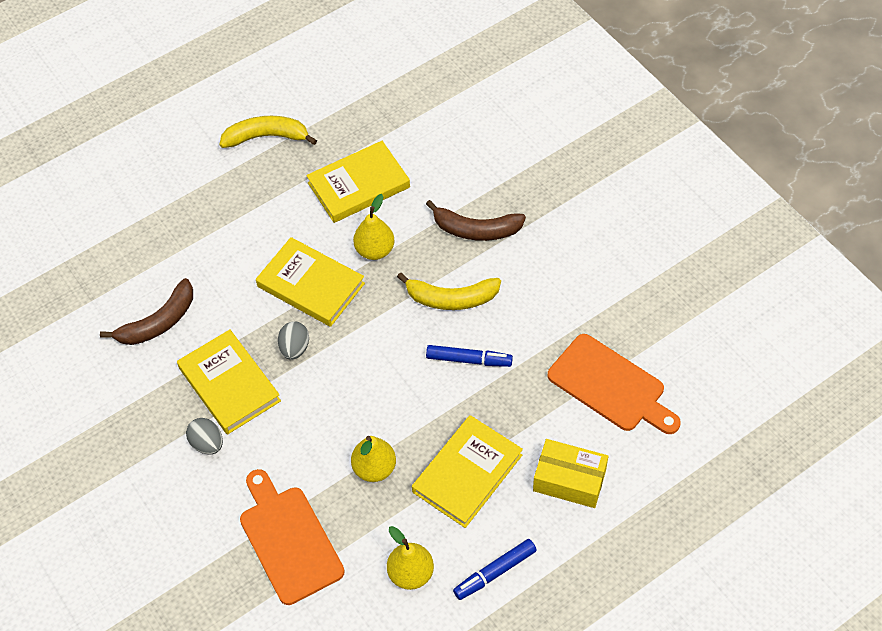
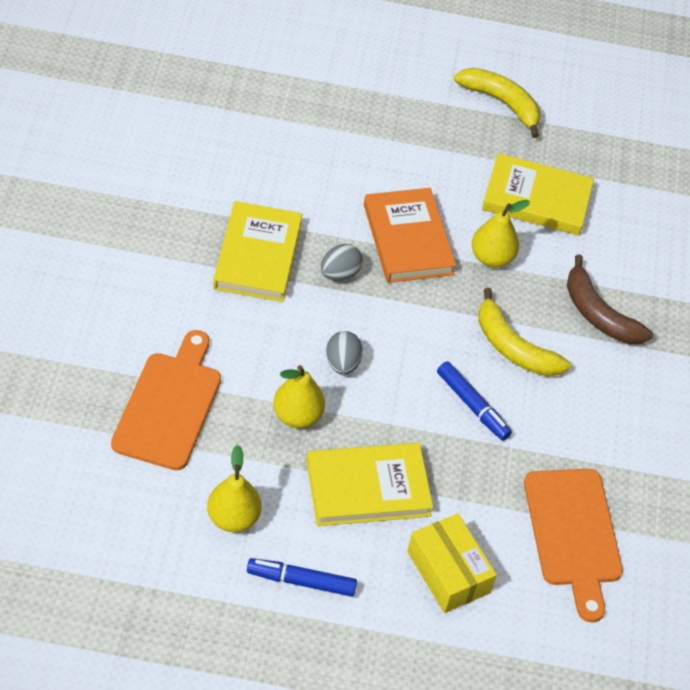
camera: 35 degrees right, 5 degrees down
brown banana [100,278,193,345] -> none
grey egg [186,418,223,455] -> grey egg moved to [326,331,363,375]
yellow book [256,237,365,327] -> orange book [364,188,456,283]

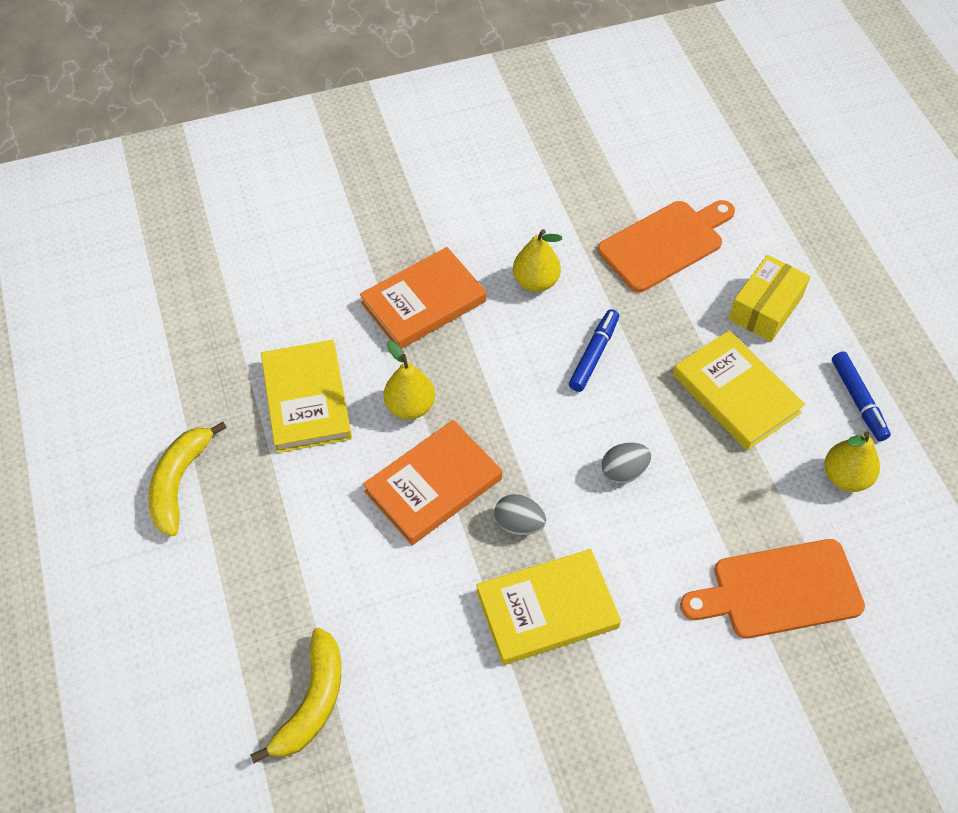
camera: 110 degrees left, 5 degrees up
yellow pear [273,365,325,428] -> yellow pear moved to [513,229,562,292]
yellow banana [479,288,571,376] -> yellow banana moved to [250,628,341,763]
brown banana [567,254,653,344] -> orange book [360,247,486,349]

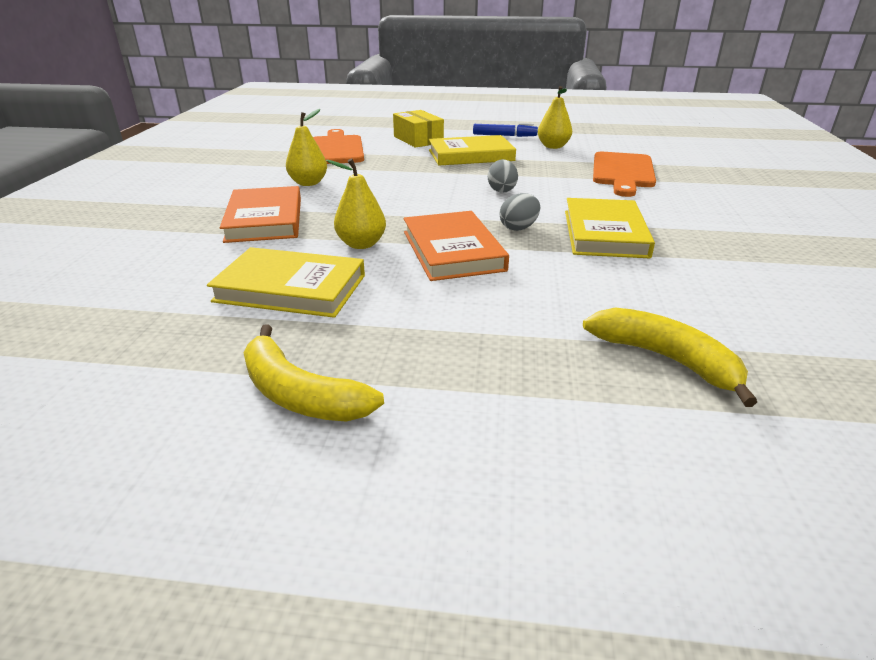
camera: 65 degrees left, 25 degrees down
blue marker [569,309,619,392] -> none

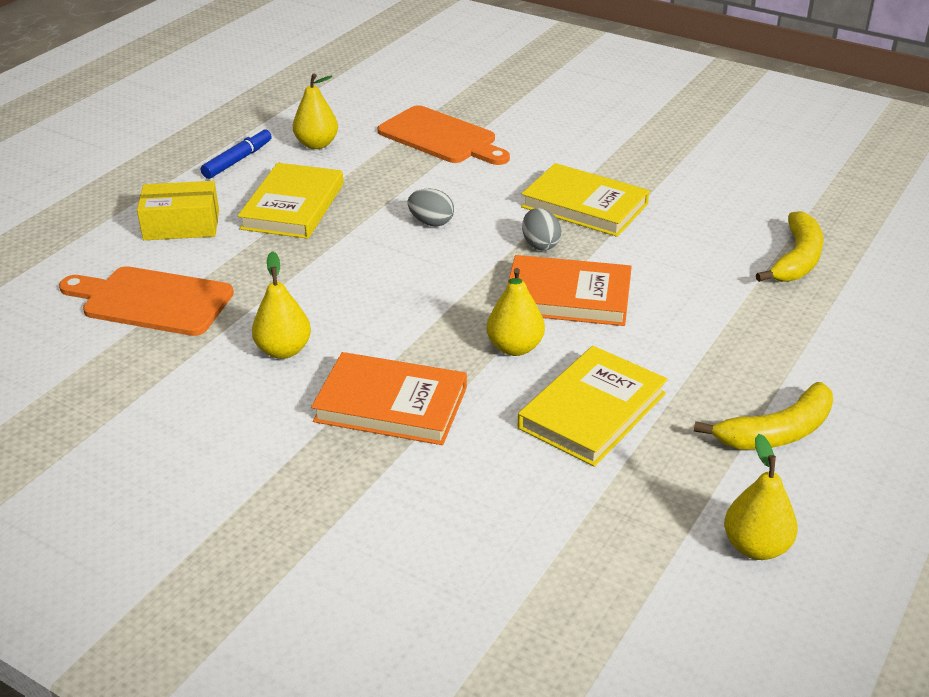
camera: 65 degrees left, 5 degrees up
yellow banana [583,307,757,407] -> yellow banana turned 135 degrees clockwise [756,211,824,282]
none -> yellow pear [724,434,798,560]

